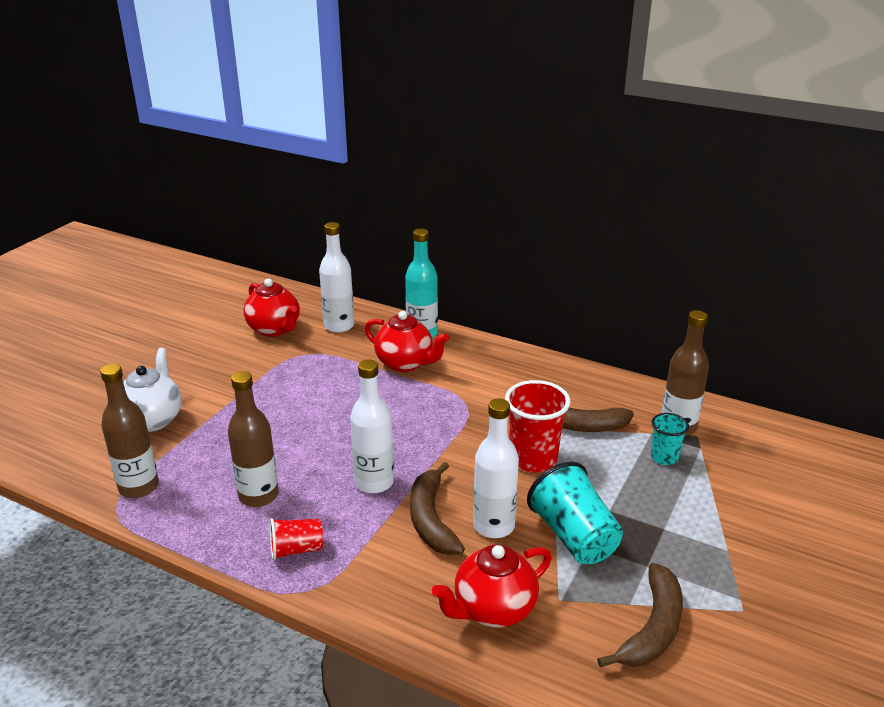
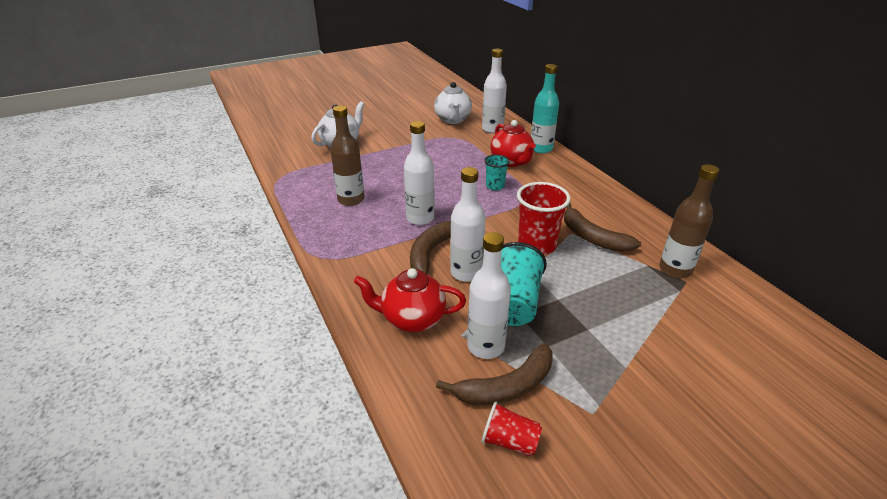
camera: 35 degrees right, 5 degrees up
brown bottle [100,364,159,498] -> none
red teapot [243,279,300,337] -> white teapot [434,82,472,124]
red cup [270,518,323,560] -> red cup moved to [481,401,542,456]
turquoise cup [651,413,689,465] -> turquoise cup moved to [484,155,510,191]
none -> white bottle [467,232,511,359]

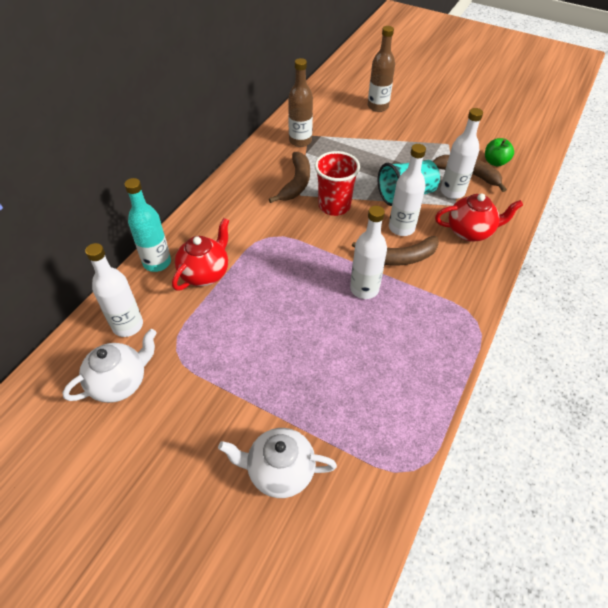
camera: 125 degrees left, 15 degrees up
brown bottle [330,105,364,206] -> brown bottle moved to [368,26,395,112]
red teapot [354,268,466,332] -> red teapot turned 60 degrees counterclockwise [435,193,523,241]
red cup [481,401,542,456] -> green apple [485,138,514,167]
turquoise cup [484,155,510,191] -> none

